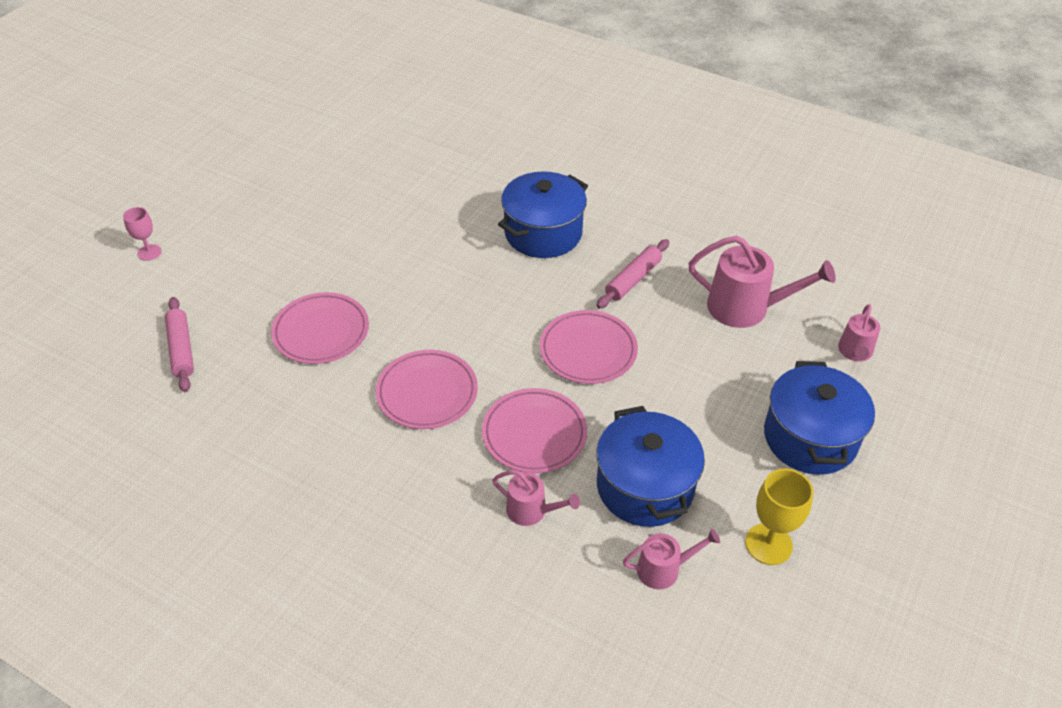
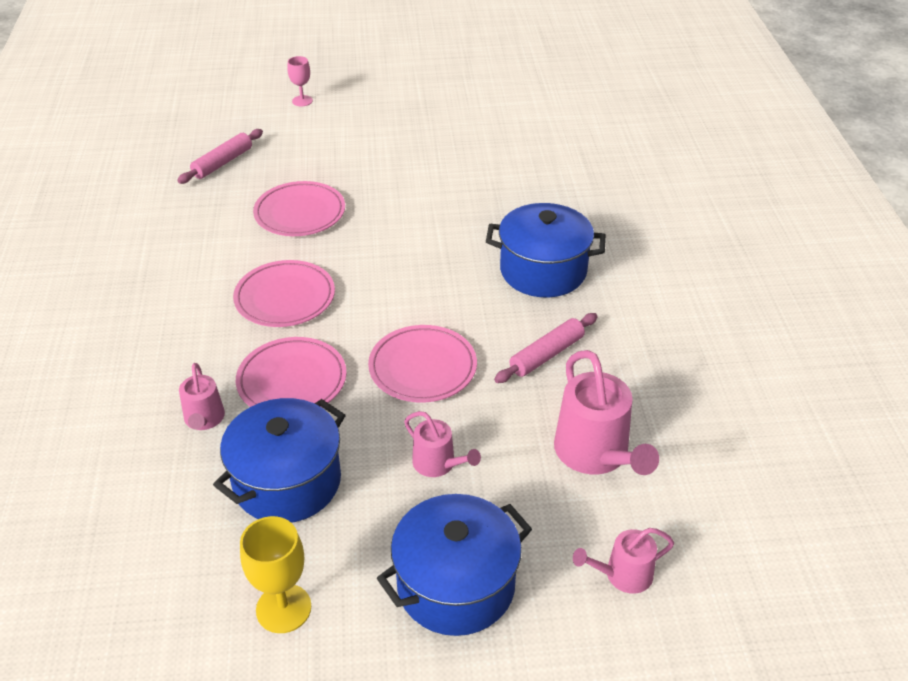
camera: 55 degrees right, 5 degrees down
pink rolling pin [596,239,669,309] -> pink rolling pin turned 45 degrees counterclockwise [494,313,598,383]
pink watering can [623,529,720,590] -> pink watering can moved to [404,411,481,477]

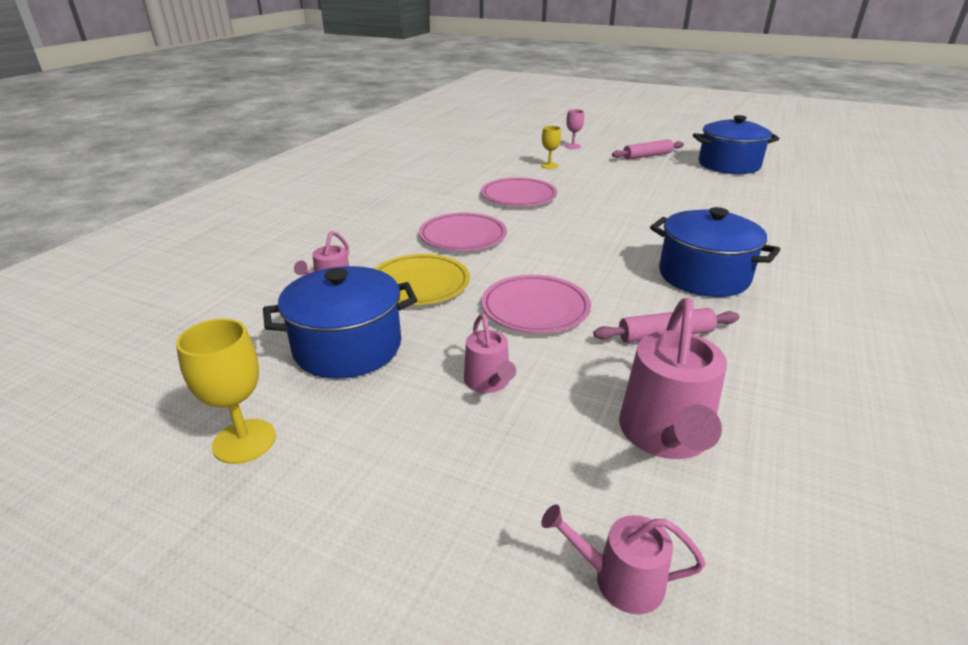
camera: 30 degrees right, 10 degrees down
pink rolling pin [177,129,263,184] -> pink rolling pin moved to [612,139,684,160]
pink plate [236,337,347,407] -> yellow plate [374,254,470,305]
blue pot [377,494,532,636] -> blue pot moved to [693,115,779,174]
none -> yellow goblet [541,126,561,169]

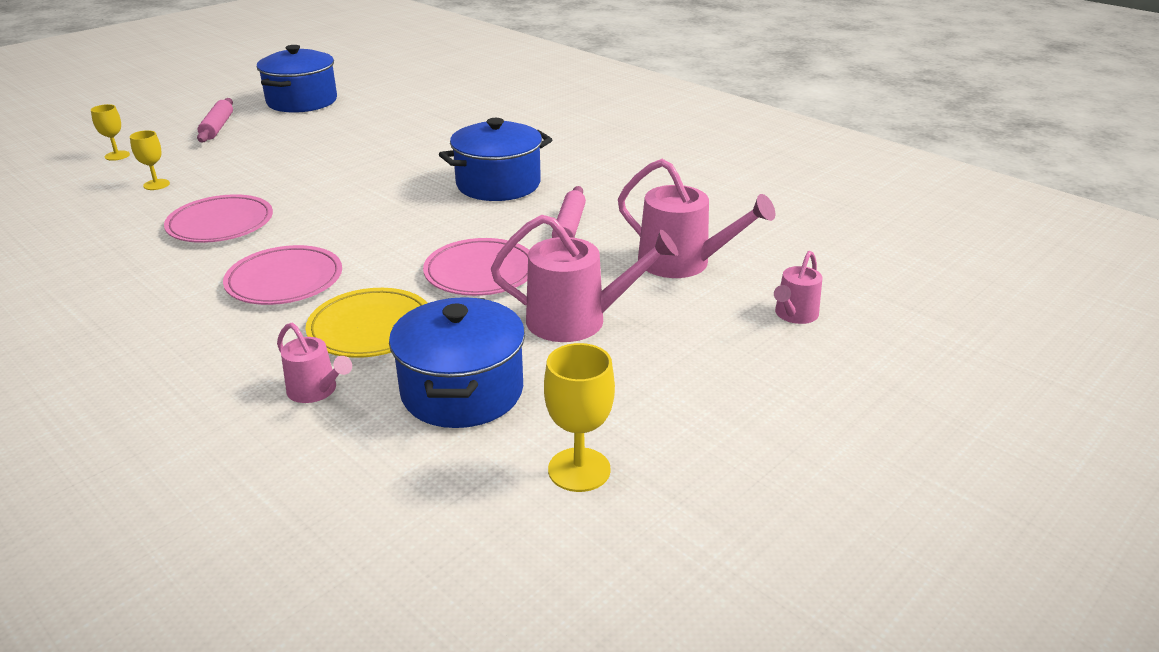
camera: 70 degrees left, 0 degrees up
pink watering can [464,314,516,393] -> pink watering can [491,215,678,342], size x1.78
pink goblet [565,109,584,149] -> yellow goblet [91,104,130,161]

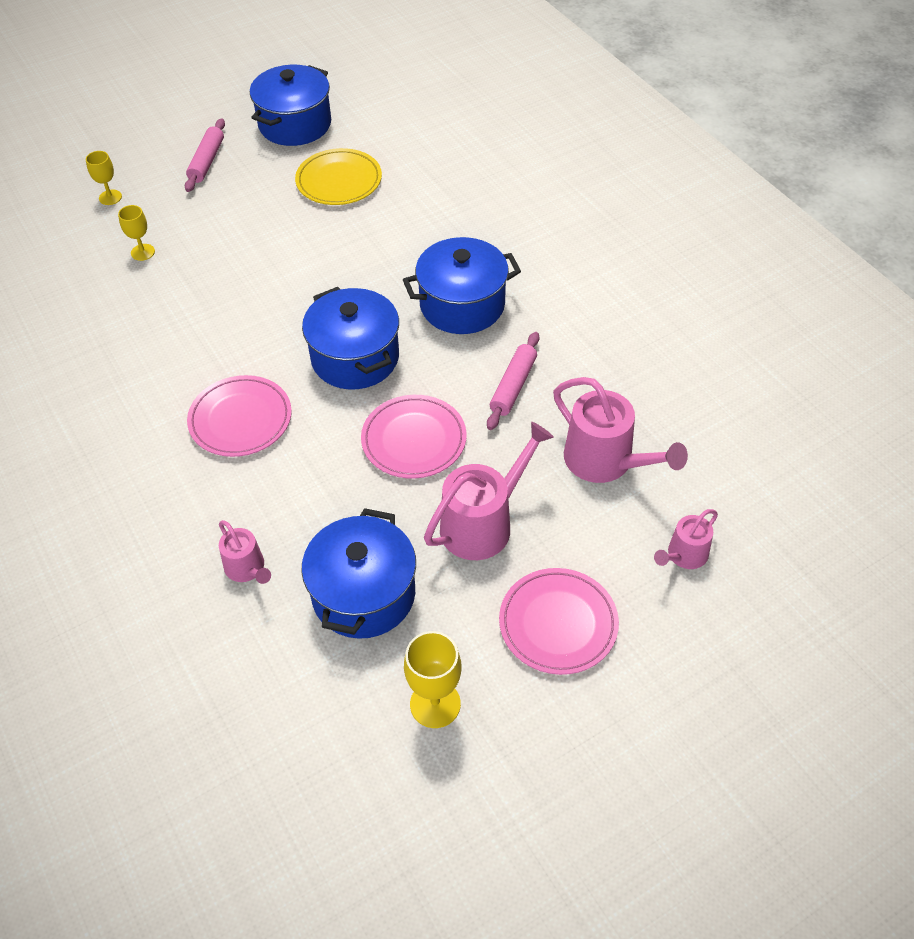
camera: 15 degrees right, 20 degrees up
pink plate [164,194,273,243] -> pink plate moved to [499,568,619,675]
yellow plate [306,288,427,358] -> yellow plate moved to [295,148,382,205]
pink watering can [491,215,678,342] -> pink watering can turned 60 degrees counterclockwise [424,422,554,560]
none -> blue pot [302,287,399,390]

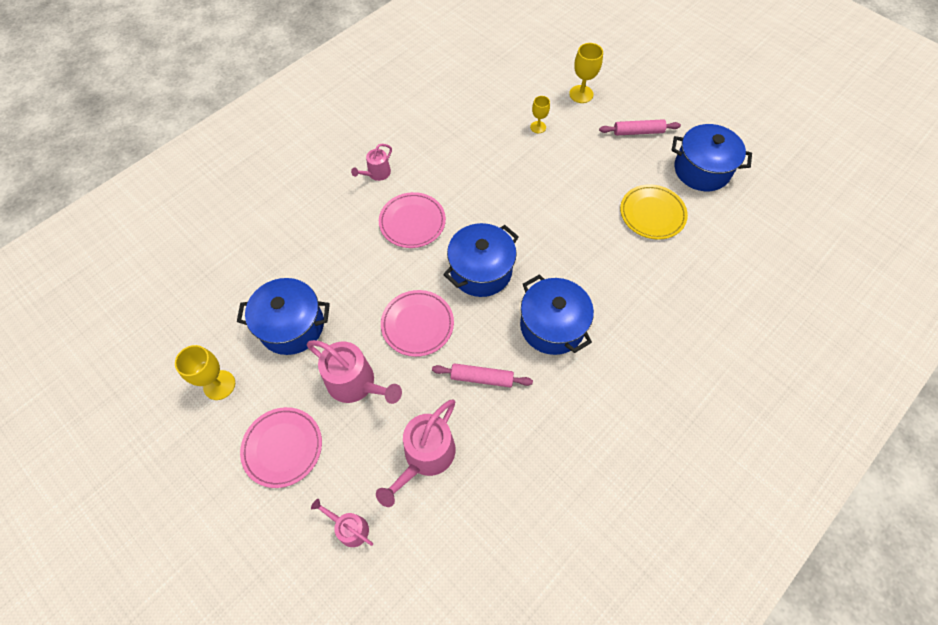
camera: 75 degrees right, 10 degrees up
yellow goblet [86,151,122,205] -> yellow goblet [569,43,603,103], size x1.57
pink watering can [219,520,271,584] -> pink watering can moved to [351,144,392,181]

